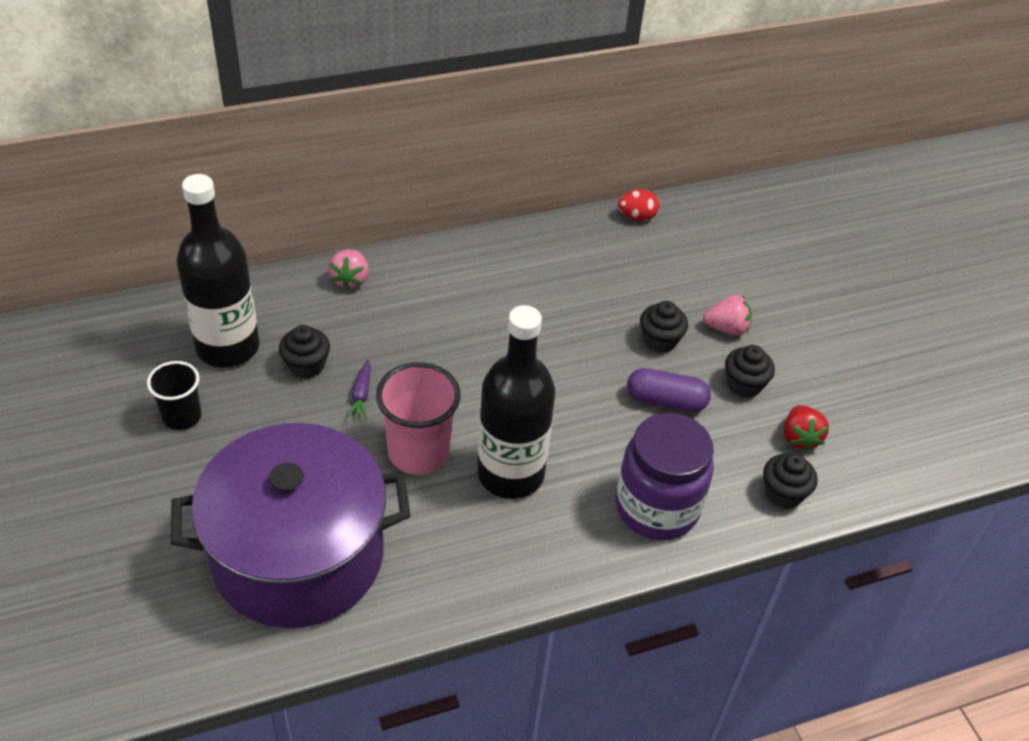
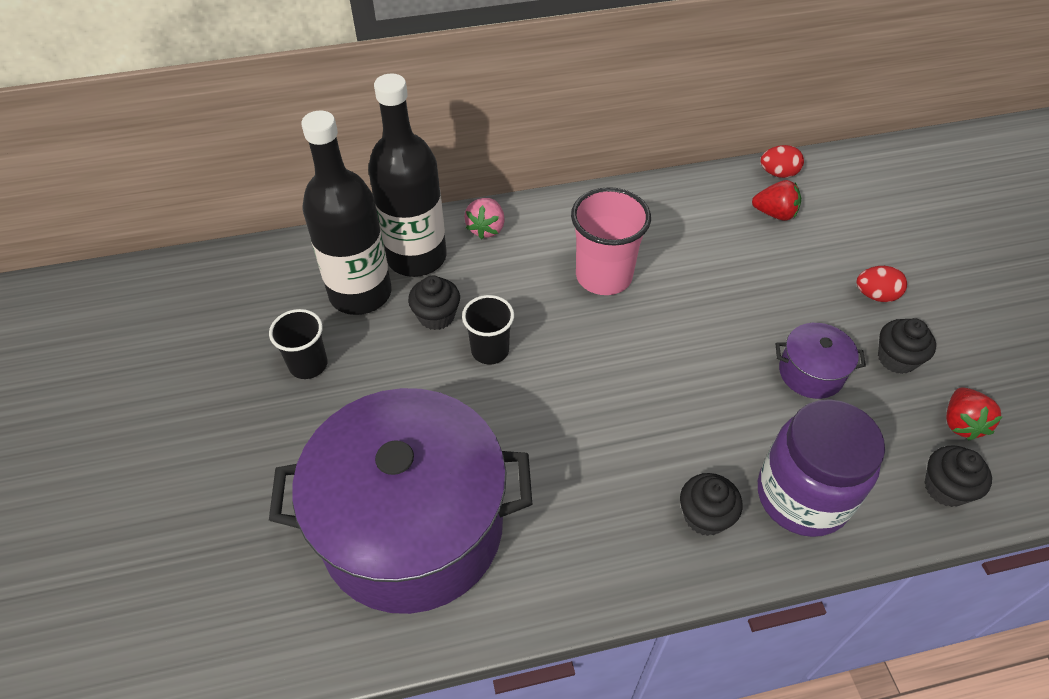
camera: 10 degrees right, 5 degrees up
purple carrot [347,359,371,420] -> black cup [462,295,514,364]
pink cup [376,362,461,475] -> pink cup moved to [571,187,651,295]
black bottle [477,305,555,499] -> black bottle moved to [368,73,447,277]
purple capsule [627,368,711,412] -> purple pot [776,323,866,399]
black cupcake [640,301,688,353] -> black cupcake moved to [680,473,742,536]
pink strawberry [703,295,752,335] -> red egg [856,266,907,302]
none -> red strawberry [752,180,801,221]

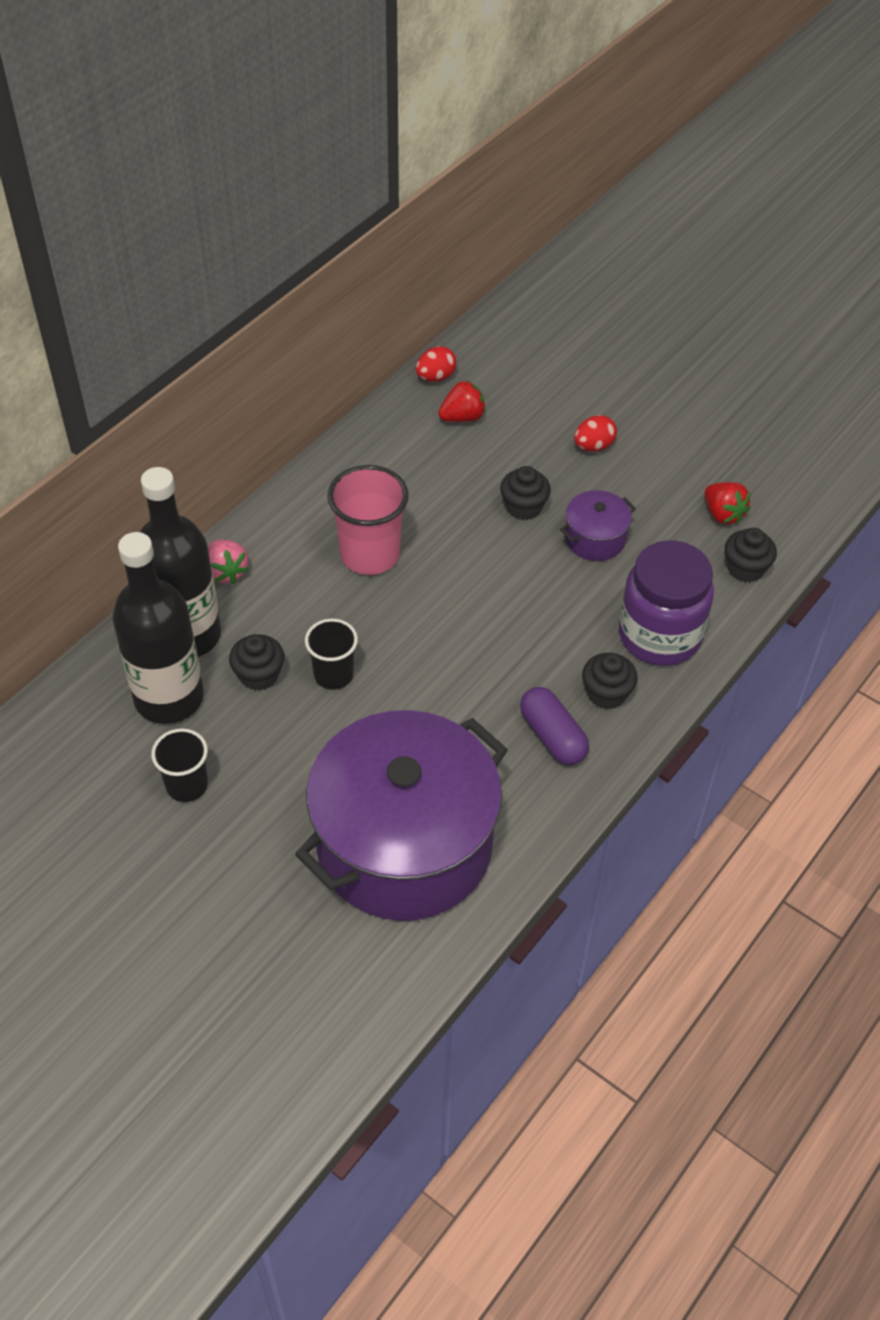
camera: 40 degrees left, 0 degrees up
black cupcake [878,318,936,374] -> black cupcake moved to [500,466,551,520]
none -> purple capsule [520,687,589,765]

